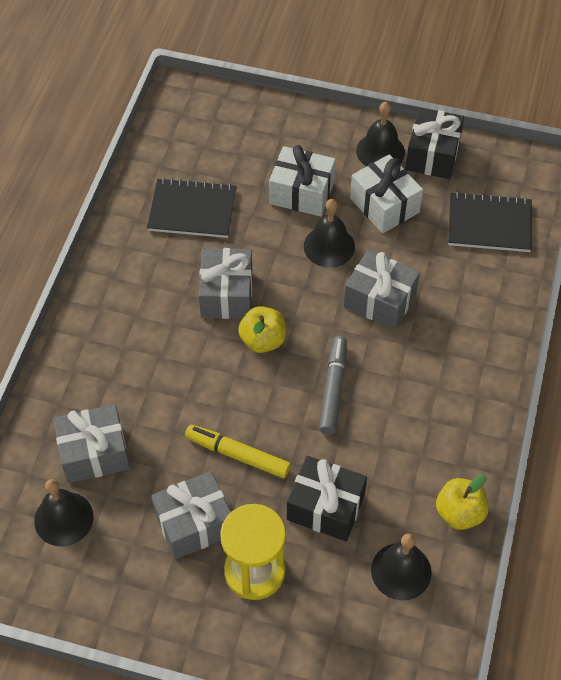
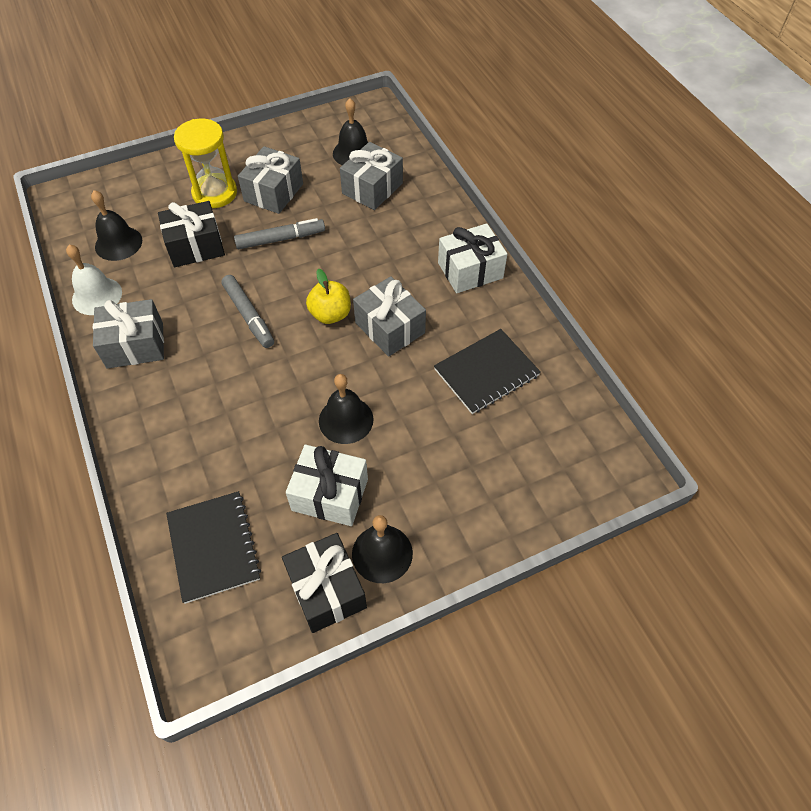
camera: 140 degrees right, 0 degrees up
yellow marker [185,425,291,478] -> grey marker [234,218,325,249]
white gift [269,145,336,216] -> white gift moved to [438,223,507,293]
grey gift [344,250,420,330] -> grey gift moved to [93,299,164,369]
yellow apple [436,474,488,530] -> white bell [66,245,122,315]
black notebook [448,192,532,252] -> black notebook turned 75 degrees counterclockwise [166,491,261,604]

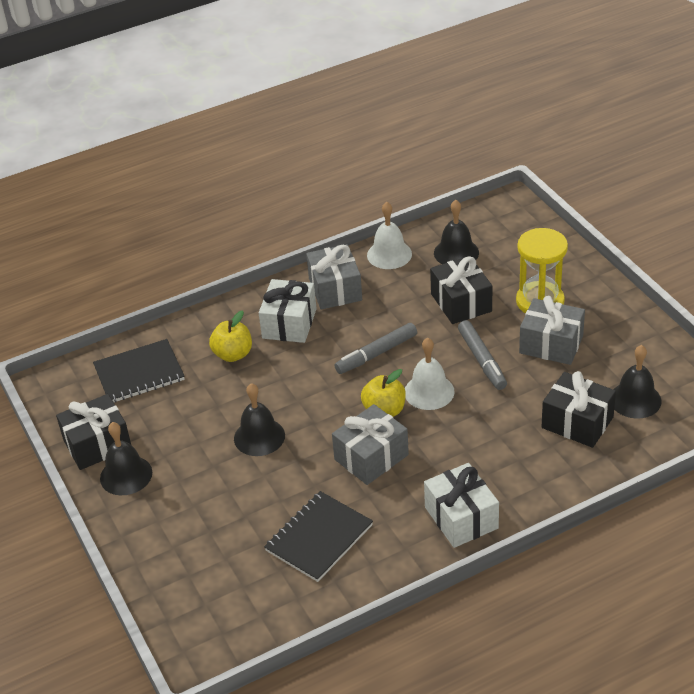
camera: 90 degrees right, 15 degrees down
white gift [286,444,368,526] -> white gift moved to [259,279,317,343]
grey gift [340,142,403,210] -> black gift [542,371,616,448]
black notebook [434,329,541,414] -> black notebook turned 75 degrees clockwise [264,491,373,582]
none -> yellow apple [209,311,252,362]
none -> white bell [405,338,455,410]

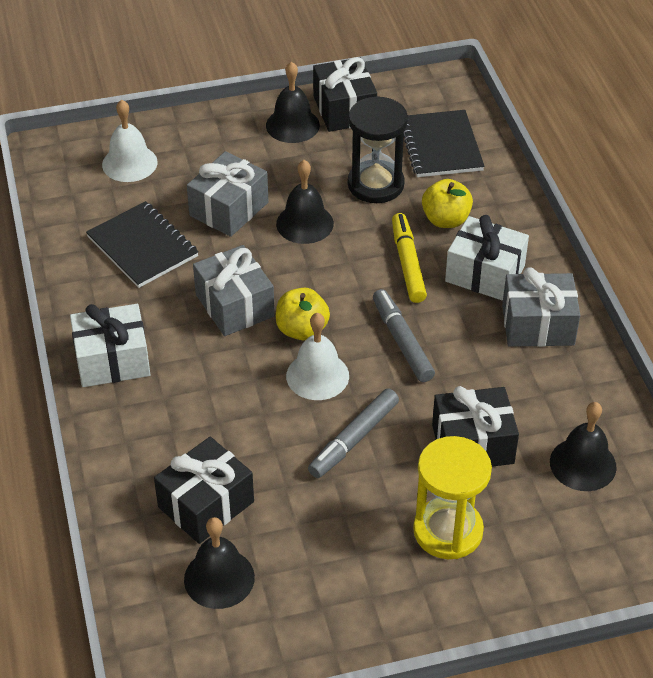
camera: 100 degrees right, 5 degrees up
white bell [367,202,412,269] -> white bell moved to [102,100,158,182]
grey marker [458,320,507,390] -> grey marker turned 45 degrees counterclockwise [308,388,399,478]
grey gift [519,295,585,365] -> grey gift moved to [187,151,268,237]
none -> black hourglass [347,96,408,203]
none -> yellow marker [392,213,427,303]

